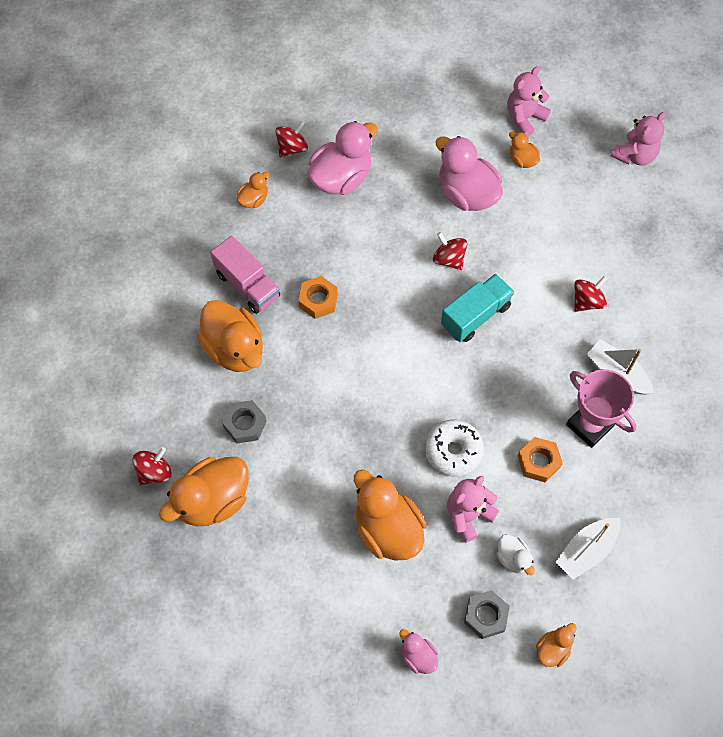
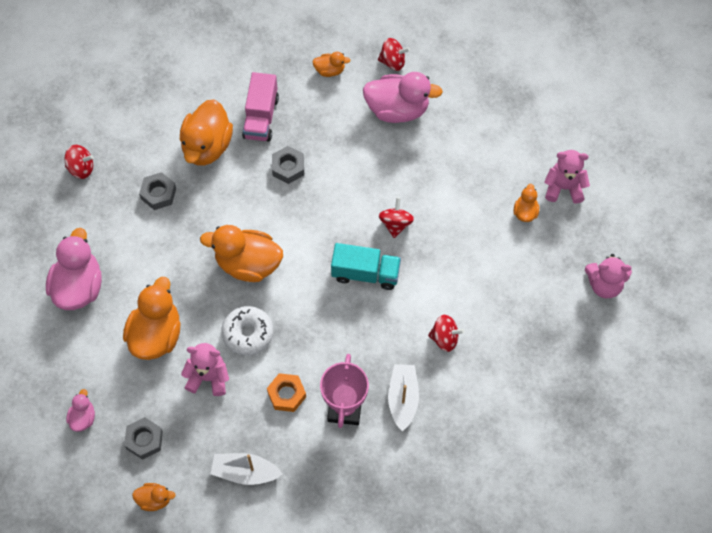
camera: 50 degrees right, 0 degrees up
orange duck [159,457,249,526] -> orange duck moved to [200,225,283,282]
orange nut [299,276,338,319] -> grey nut [272,146,304,184]
pink duck [435,136,503,211] -> pink duck moved to [46,228,102,310]
white duck [496,534,535,575] -> none

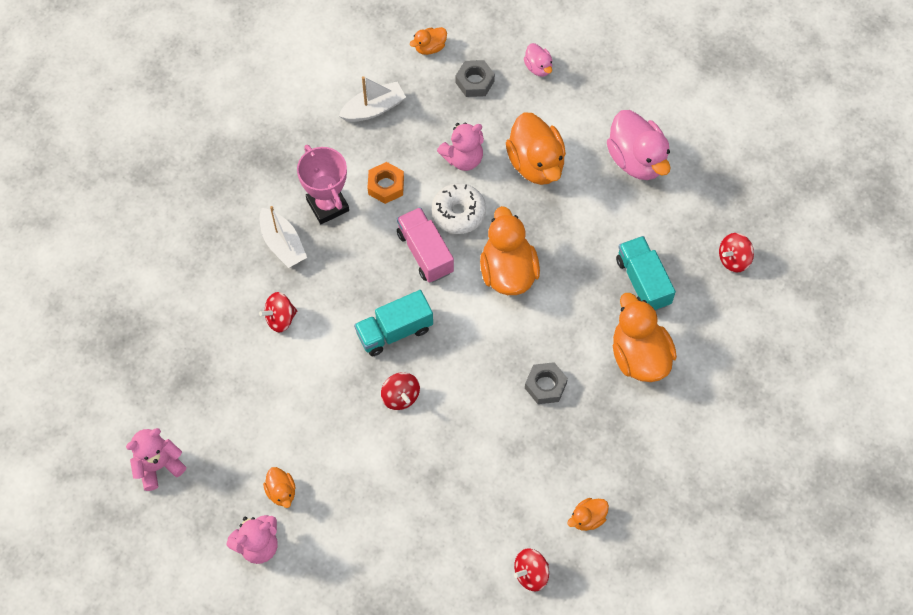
camera: 145 degrees right, 0 degrees up
grey nut [139,172,176,210] -> turquoise truck [616,236,676,311]
orange duck [200,225,283,282] -> orange duck turned 75 degrees counterclockwise [480,206,540,295]
pink truck [242,72,279,141] -> pink truck moved to [397,207,454,283]
pink duck [363,72,443,123] -> none

